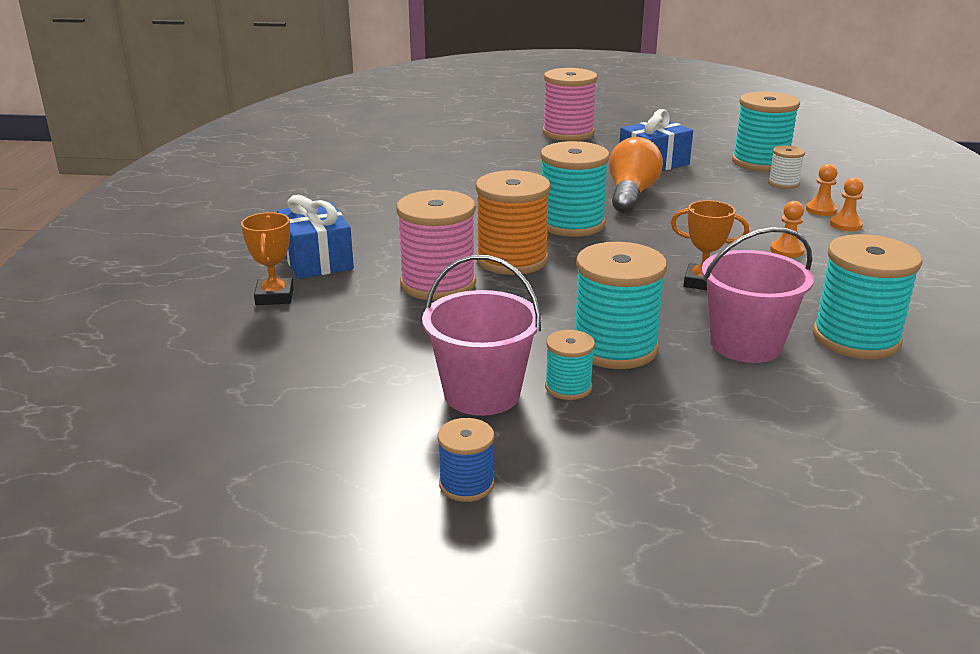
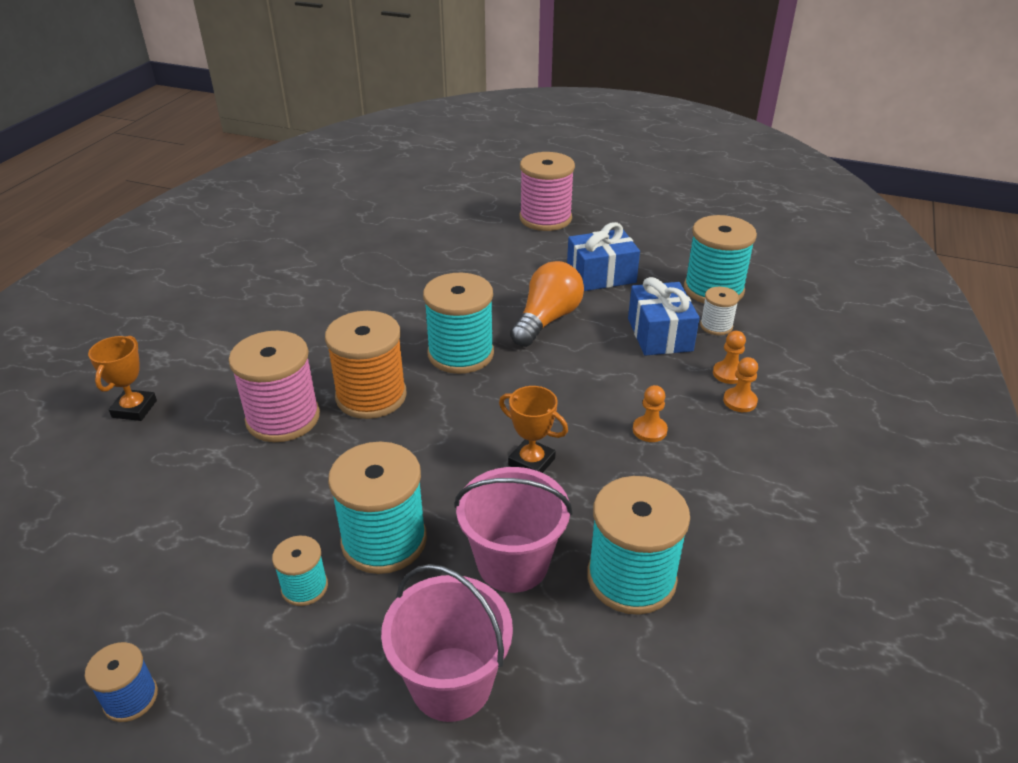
camera: 15 degrees right, 10 degrees up
blue gift [277,195,354,279] -> blue gift moved to [628,277,700,356]
pink bucket [422,255,541,416] -> pink bucket moved to [381,564,513,722]

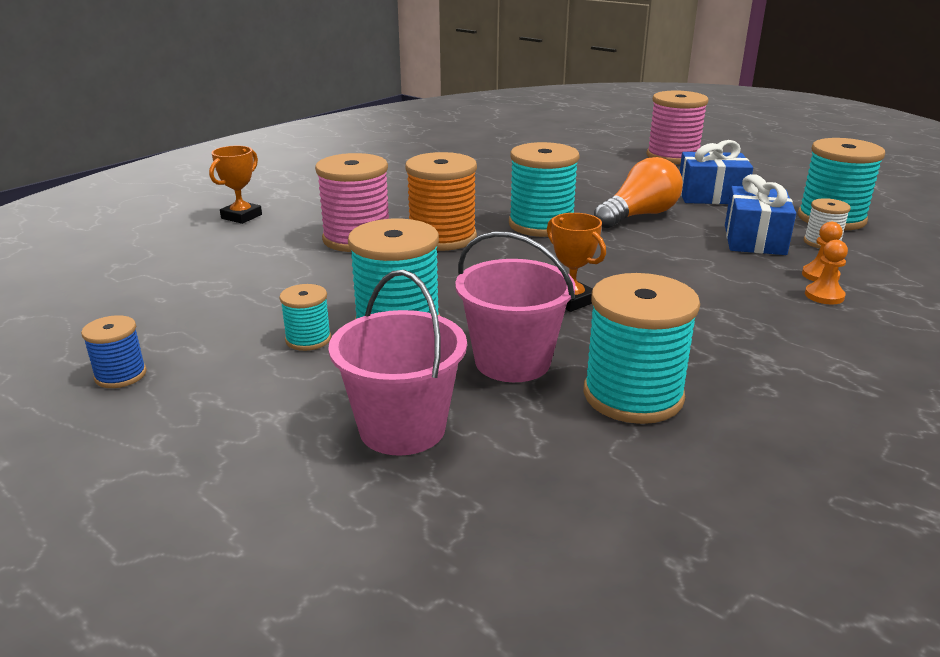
camera: 20 degrees right, 10 degrees down
orange pawn [633,385,668,442] -> none

